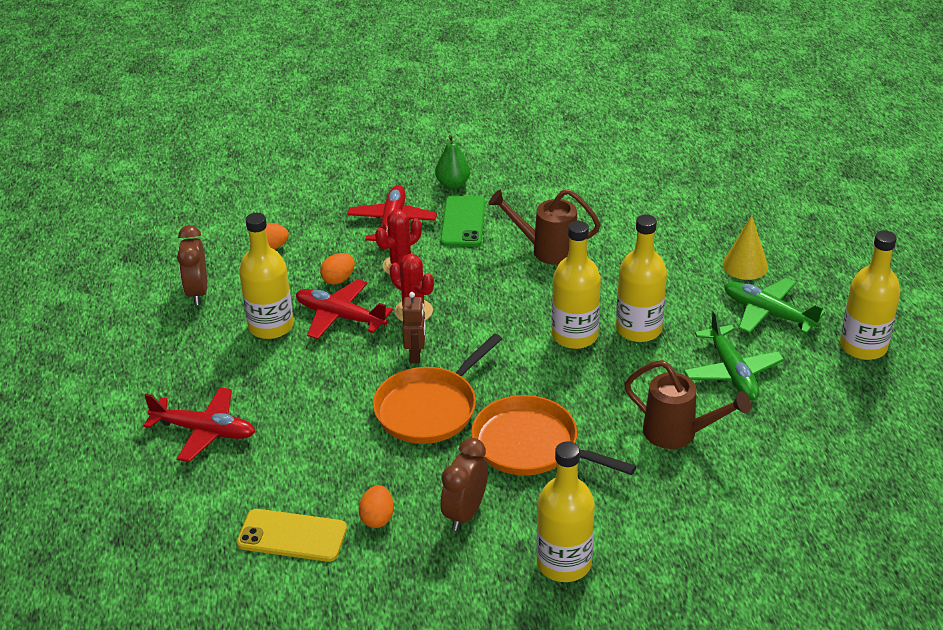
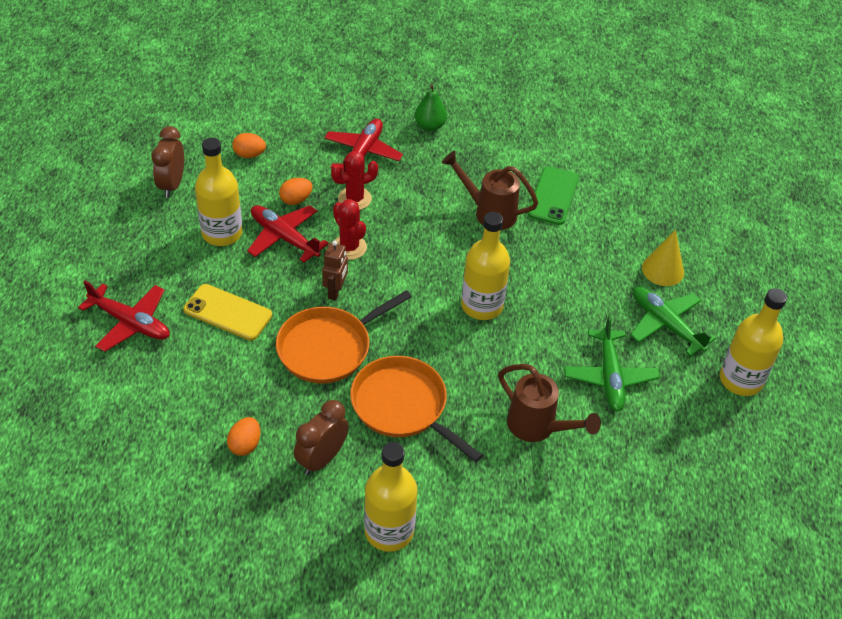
camera: 10 degrees right, 10 degrees up
yellow phone [237,509,347,562] -> yellow phone moved to [183,284,272,340]
green phone [440,195,485,247] -> green phone moved to [527,167,579,225]
yellow bottle [616,214,667,342] -> none

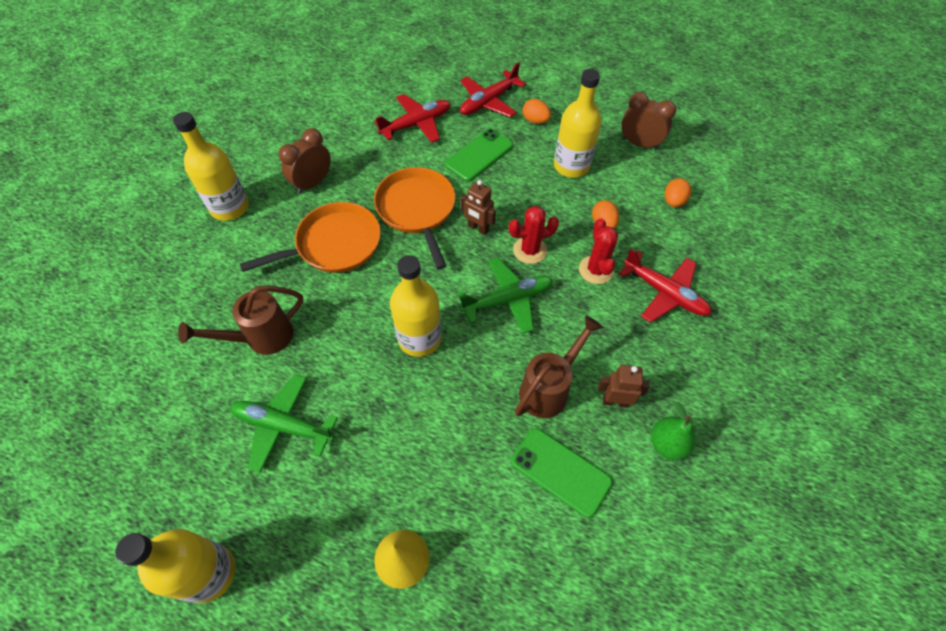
camera: 110 degrees right, 10 degrees up
yellow phone [183,284,272,340] -> green phone [445,129,513,182]
orange egg [227,417,260,456] -> orange egg moved to [523,99,551,124]
red plane [247,205,329,263] -> red plane moved to [374,94,451,143]
brown clock [294,400,349,475] -> brown clock turned 105 degrees counterclockwise [279,128,331,194]
green pear [415,84,447,131] -> green pear moved to [651,402,696,460]
green plane [630,287,716,356] -> green plane moved to [458,258,553,334]
none -> brown robot [598,365,650,408]

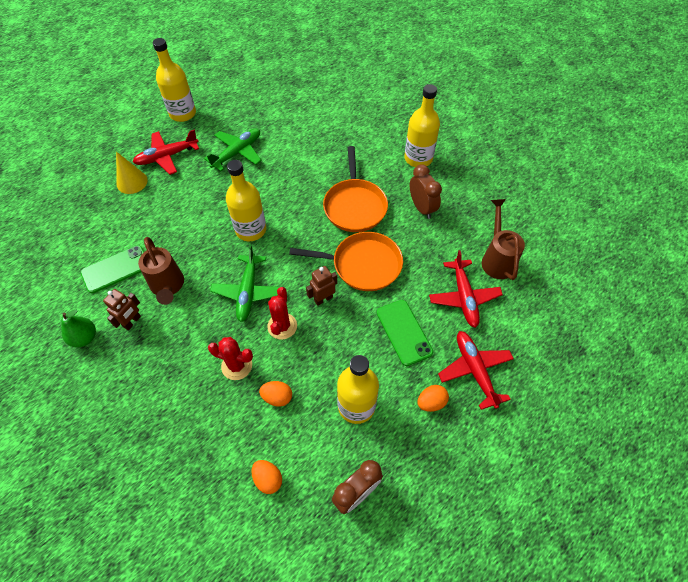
camera: 115 degrees right, 0 degrees up
brown watering can [178,286,303,355] -> brown watering can moved to [482,199,525,280]
red plane [619,248,712,323] -> red plane moved to [133,130,199,175]

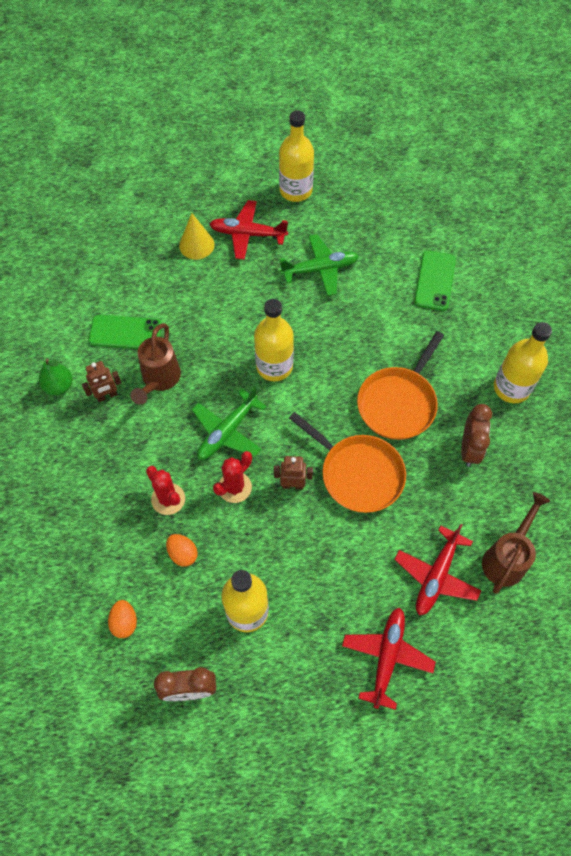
camera: 35 degrees right, 5 degrees up
green phone [377,300,433,366] -> green phone moved to [414,250,456,311]
orange egg [417,385,449,412] -> none

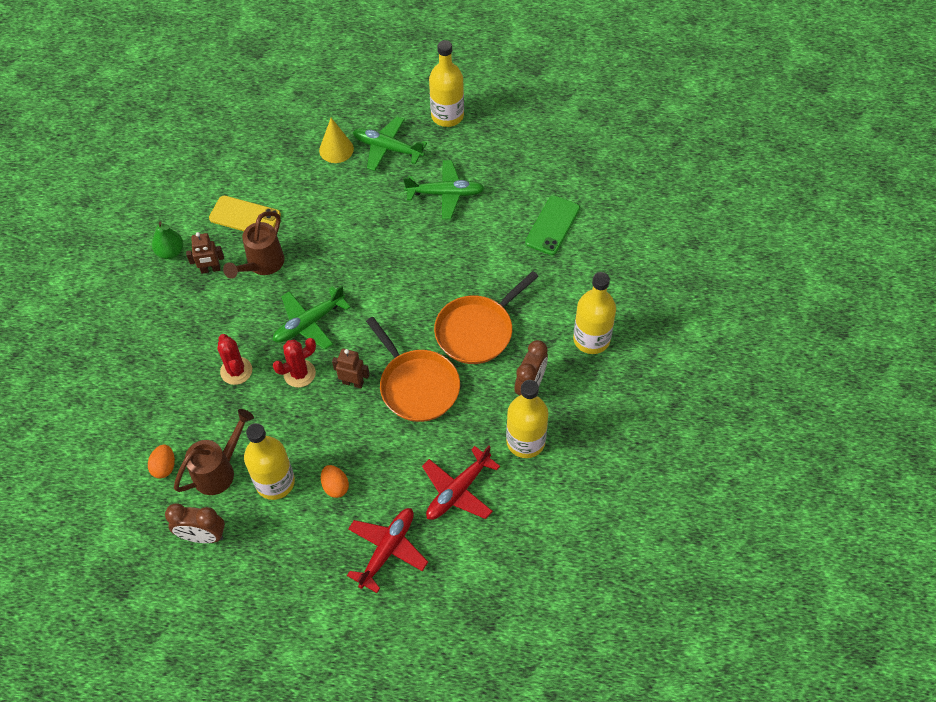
camera: 15 degrees right, 5 degrees down
green phone [88,315,162,349] -> yellow phone [209,196,281,231]
orange egg [166,534,198,567] -> orange egg moved to [321,465,349,498]
red plane [209,200,288,260] -> green plane [353,117,427,171]
yellow bottle [254,299,294,381] -> yellow bottle moved to [506,380,549,458]
brown watering can [482,492,550,594] -> brown watering can moved to [174,409,254,495]

